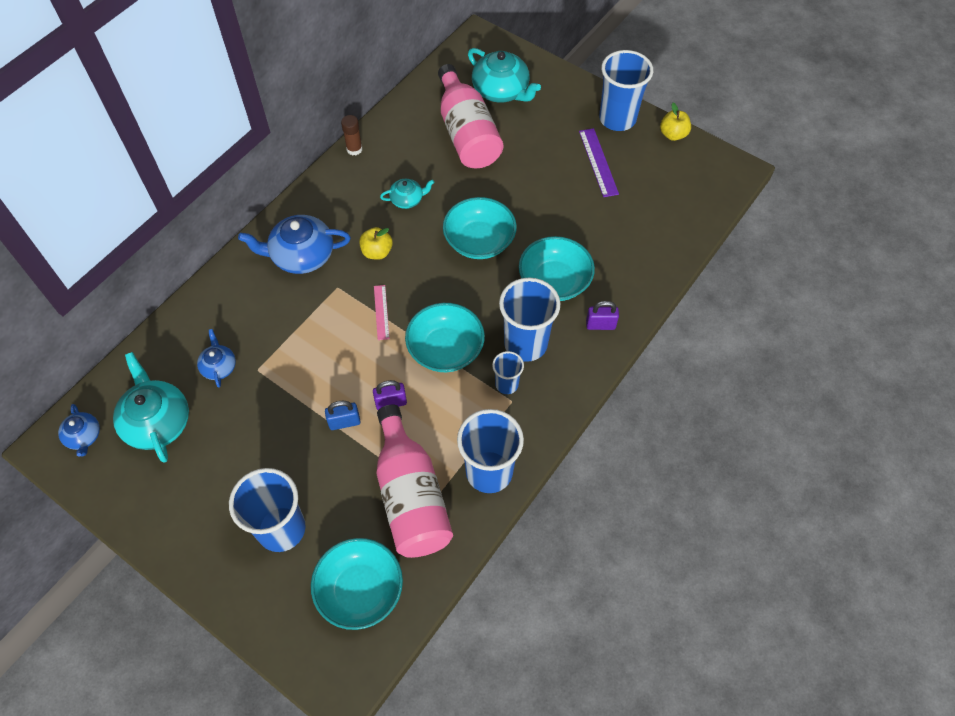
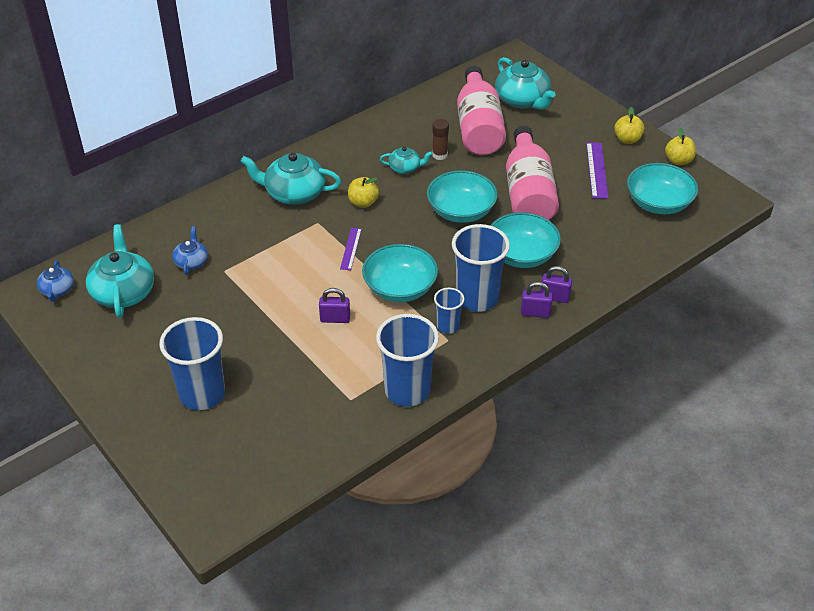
camera: 15 degrees right, 15 degrees down
blue teapot [238,215,351,274] -> turquoise teapot [240,153,341,205]
turquoise bowl [311,538,403,630] -> turquoise bowl moved to [627,163,698,214]
blue padlock [325,401,360,430] -> none
brown glue stick [341,115,362,155] -> brown glue stick moved to [432,119,449,160]
pink ruler [374,285,390,340] -> purple ruler [340,228,362,270]
pink bottle [376,405,453,558] -> pink bottle moved to [506,126,559,220]
blue cup [599,50,653,131] -> yellow apple [614,107,644,144]
none -> purple padlock [521,282,553,318]

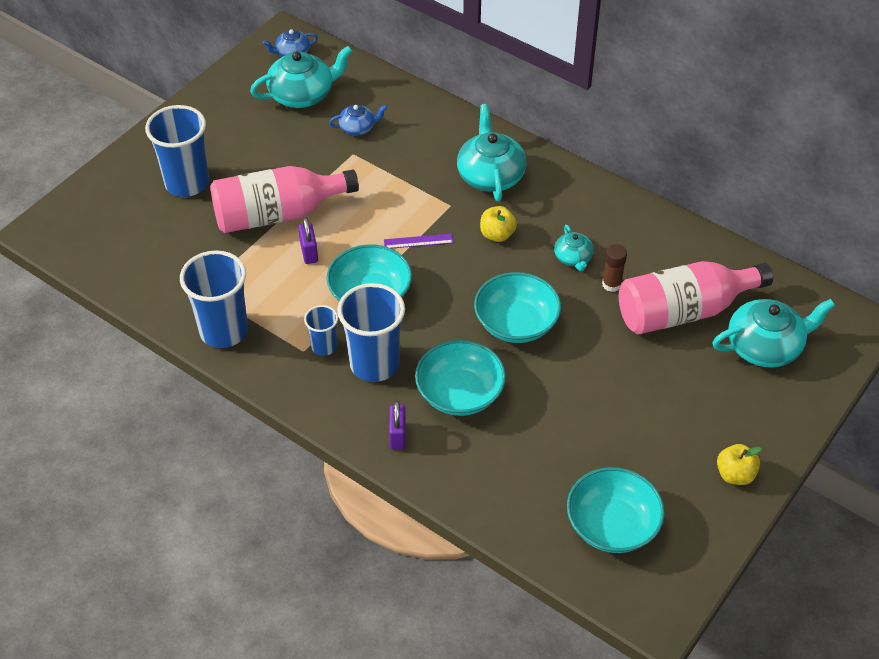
camera: 75 degrees right, 5 degrees up
turquoise teapot [495,57,555,110] -> turquoise teapot turned 150 degrees counterclockwise [712,299,835,367]
pink bottle [506,126,559,220] -> pink bottle moved to [210,166,359,233]
purple padlock [521,282,553,318] -> none
purple ruler [586,142,608,199] -> none
yellow apple [665,128,696,165] -> none

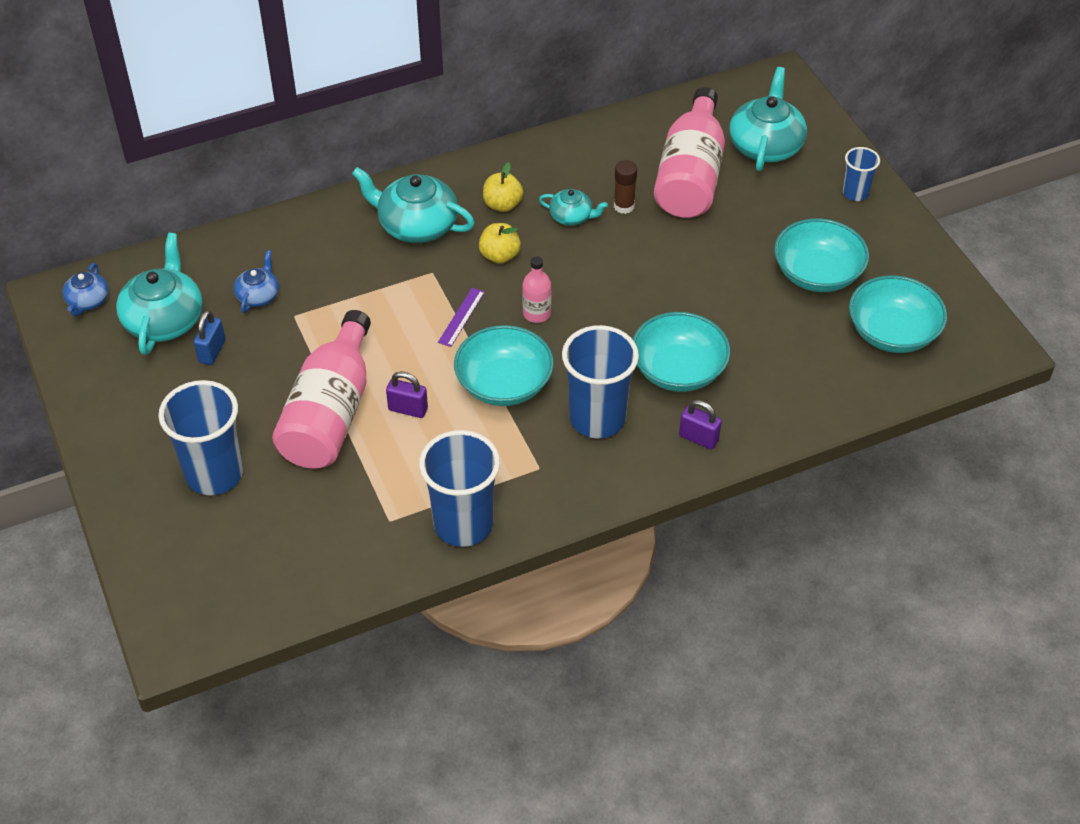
camera: 60 degrees left, 0 degrees up
blue cup [304,305,338,356] -> blue cup moved to [843,147,880,201]
turquoise bowl [474,272,561,343] -> turquoise bowl moved to [774,218,869,292]
yellow apple [717,444,762,485] -> yellow apple moved to [483,162,523,212]
none -> blue padlock [194,310,225,365]
none -> pink bottle [522,256,551,323]

